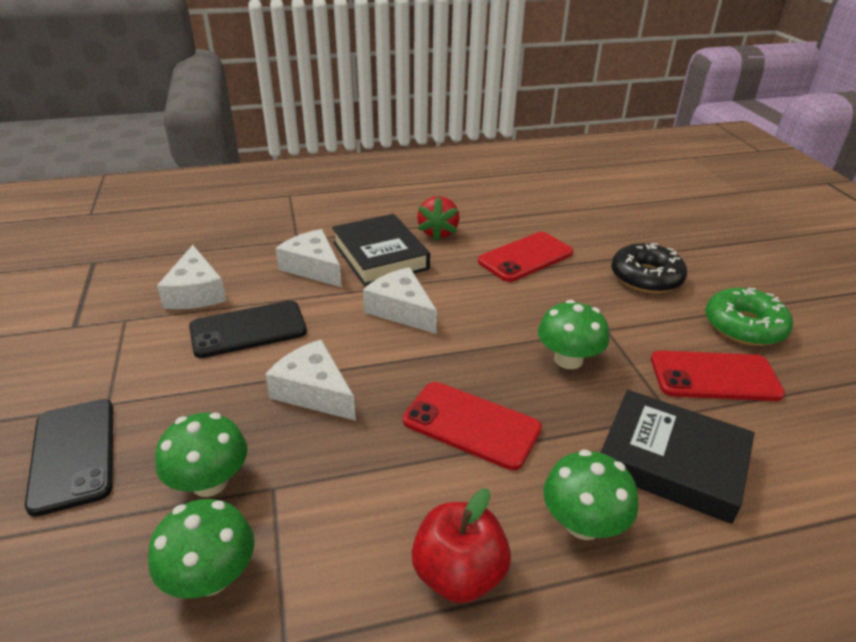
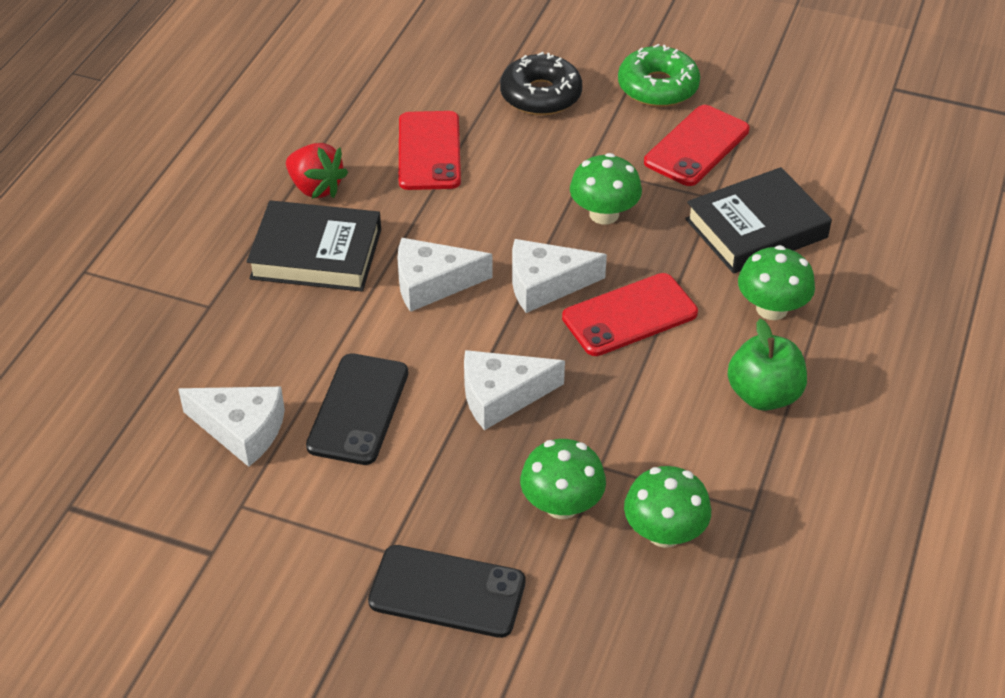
camera: 55 degrees left, 10 degrees up
white cheese [275,229,342,287] -> white cheese moved to [512,239,607,313]
red apple [411,488,511,603] -> green apple [728,319,807,411]

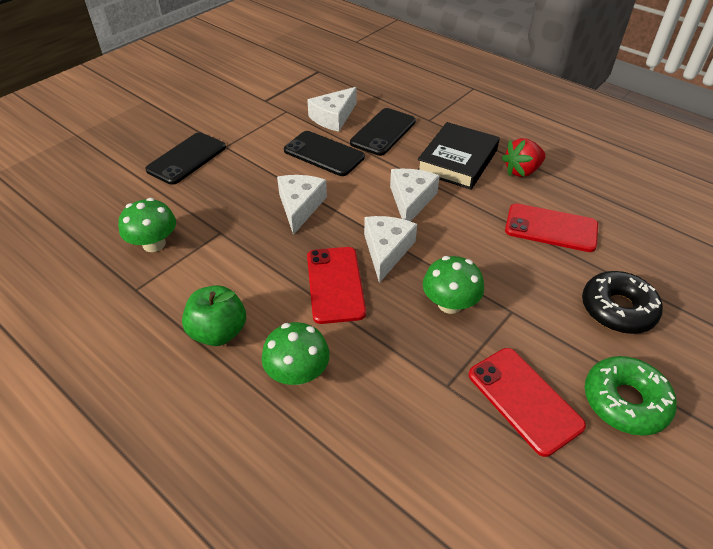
camera: 110 degrees right, 0 degrees up
green mushroom [520,439,606,519] -> none
black book [685,167,832,274] -> none
none -> black phone [350,108,416,156]

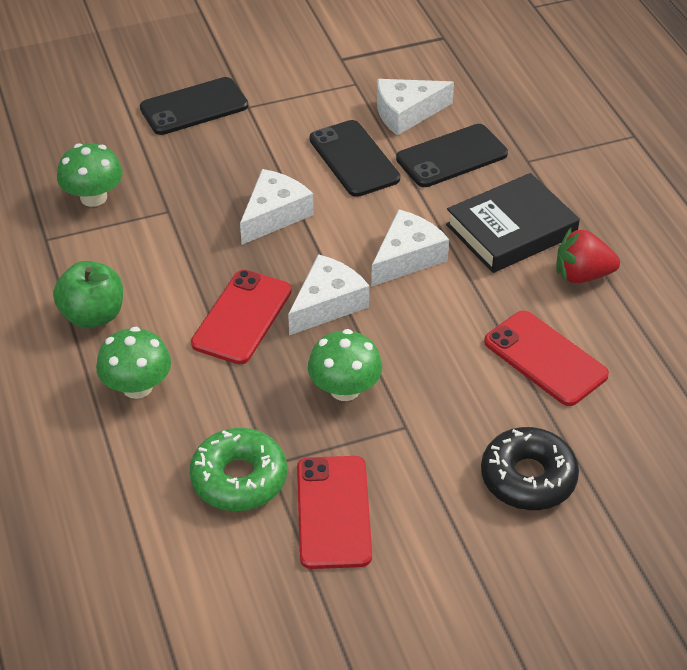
camera: 30 degrees right, 0 degrees up
green donut [585,356,677,436] -> green donut moved to [190,428,287,511]

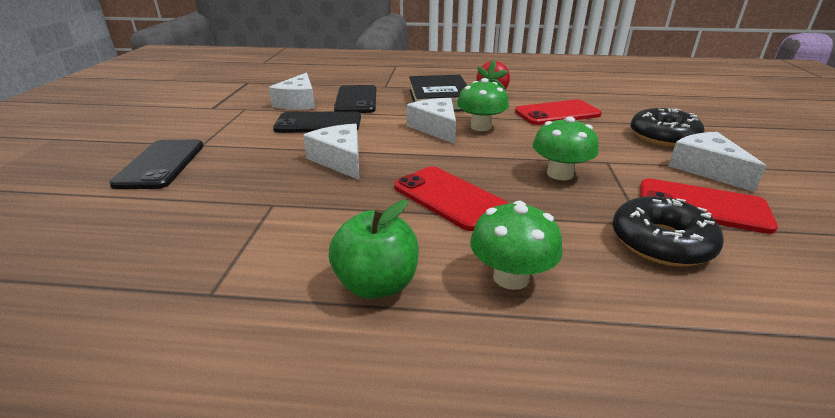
camera: 65 degrees left, 15 degrees down
green mushroom [57,143,123,207] -> green mushroom moved to [457,78,509,131]
green donut [190,428,287,511] -> black donut [612,196,724,267]
white cheese [288,254,369,335] -> white cheese moved to [668,132,766,192]

